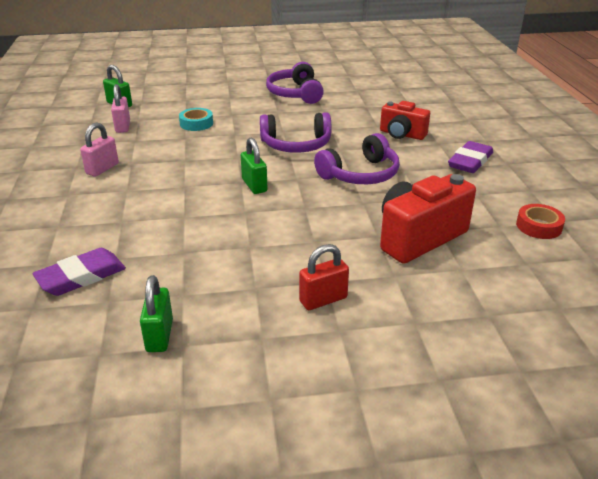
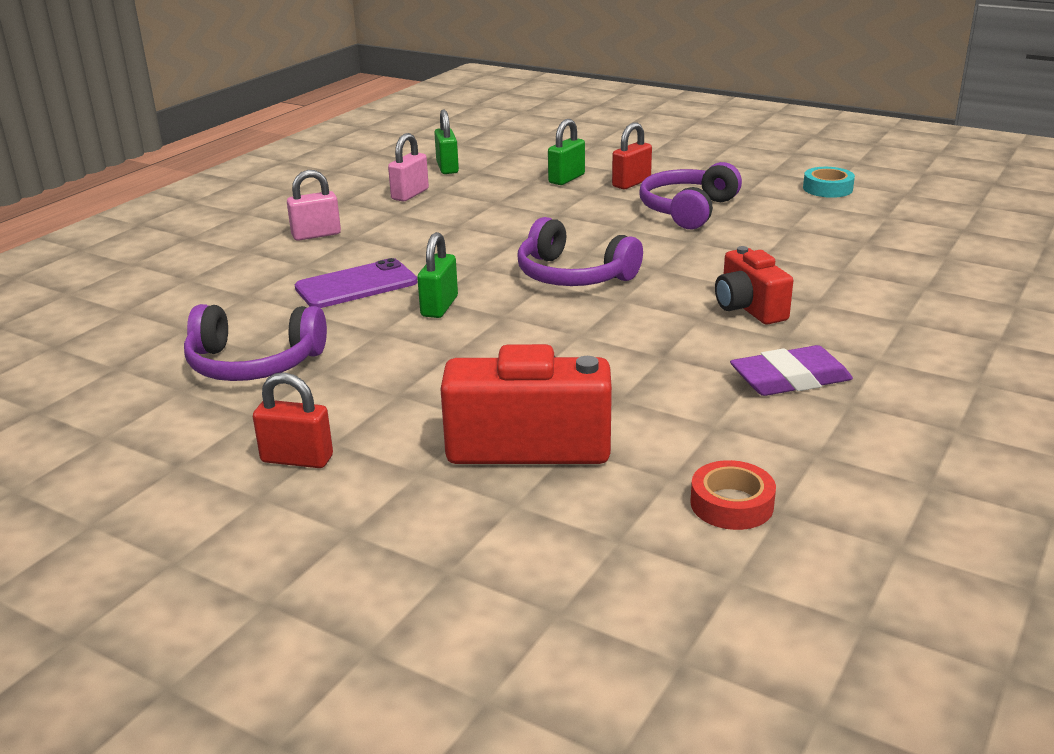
camera: 40 degrees right, 5 degrees down
purple eraser [32,248,126,296] -> none
green padlock [140,275,173,352] -> green padlock moved to [548,119,585,185]
turquoise tape [179,108,213,131] -> turquoise tape moved to [803,167,855,198]
purple headphones [314,133,400,184] -> purple headphones moved to [184,304,327,381]
none -> purple phone [295,258,417,308]
none -> red padlock [612,122,652,189]

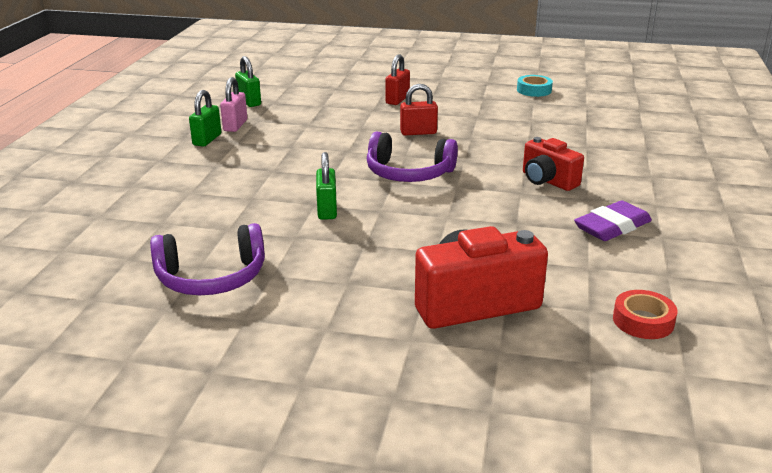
camera: 20 degrees left, 0 degrees up
red padlock [253,372,333,468] -> red padlock moved to [400,84,438,135]
pink padlock [287,170,341,241] -> none
purple phone [295,258,417,308] -> none
green padlock [548,119,585,185] -> green padlock moved to [189,90,221,147]
purple headphones [639,162,742,229] -> none

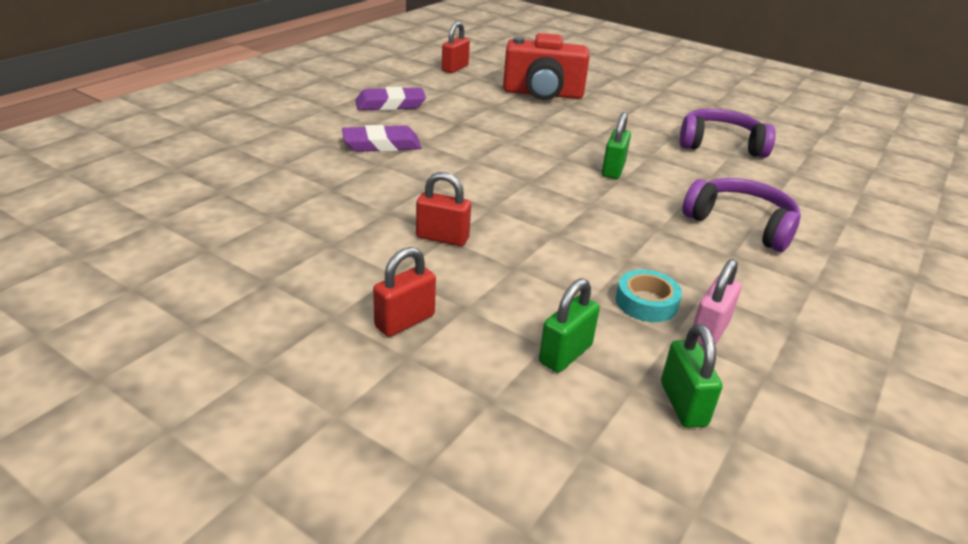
camera: 160 degrees left, 5 degrees up
green padlock [189,90,221,147] -> green padlock moved to [539,278,600,373]
purple headphones [367,132,458,182] -> purple headphones moved to [682,178,801,252]
turquoise tape [517,75,553,97] -> turquoise tape moved to [616,269,682,322]
red camera [523,137,584,191] -> purple eraser [342,125,422,152]
red tape [613,290,678,339] -> red padlock [442,21,470,73]

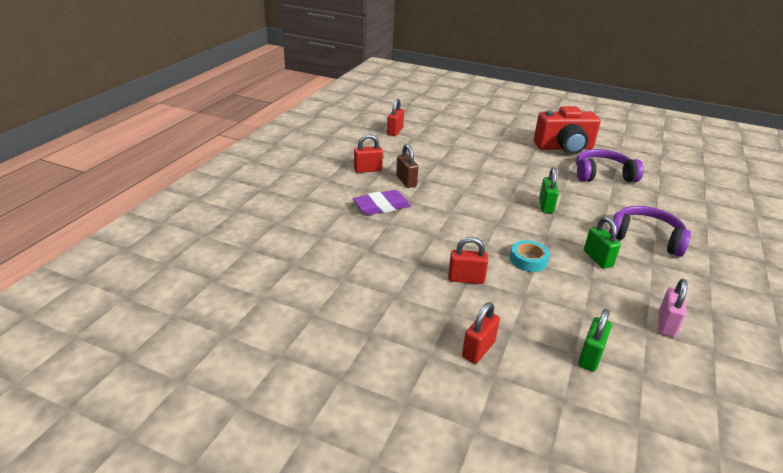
camera: 10 degrees left, 0 degrees up
purple eraser [355,87,426,110] -> red padlock [354,134,383,173]
red camera [503,33,590,100] -> red camera moved to [534,106,601,154]
turquoise tape [616,269,682,322] -> turquoise tape moved to [510,240,550,272]
green padlock [661,324,722,428] -> green padlock moved to [584,217,621,269]
none -> brown padlock [396,144,418,188]

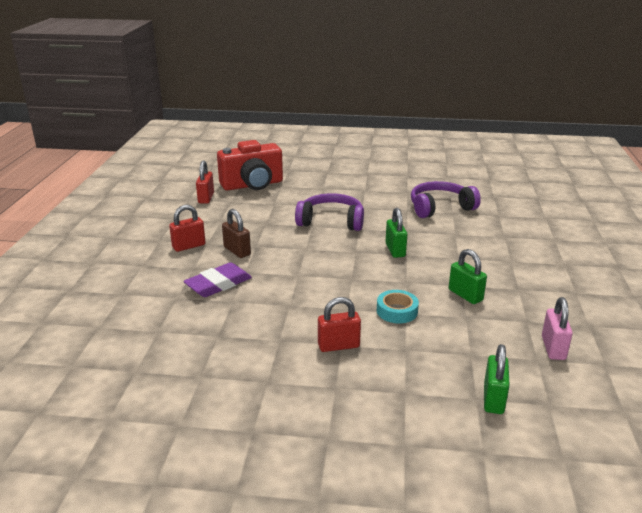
camera: 15 degrees left, 5 degrees down
red padlock [462,302,500,364] -> none
red camera [534,106,601,154] -> red camera moved to [217,140,283,190]
purple headphones [609,206,691,257] -> purple headphones moved to [295,193,364,231]

